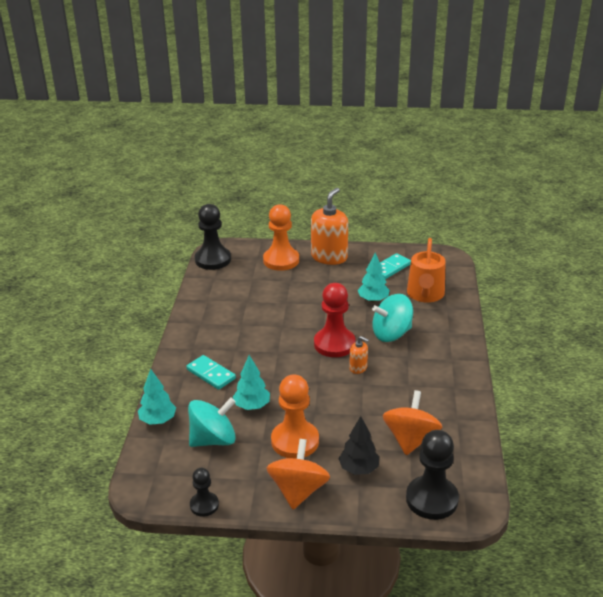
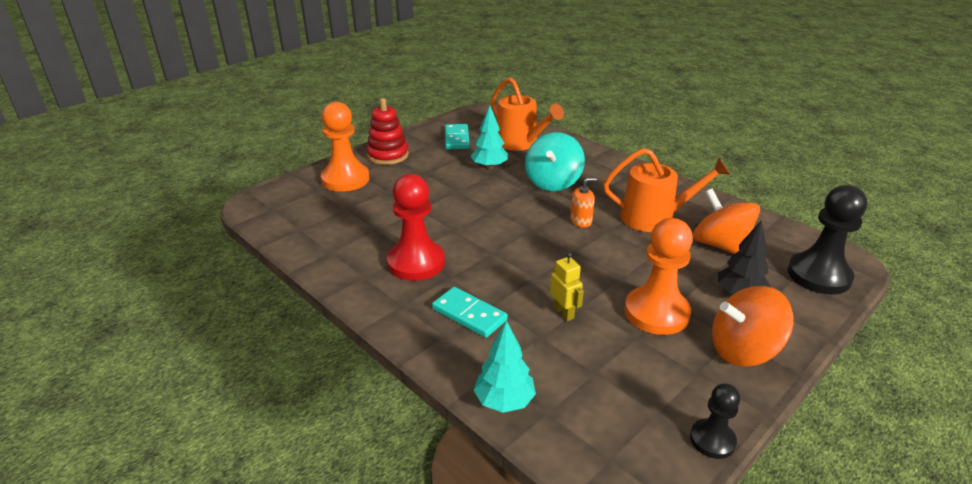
camera: 50 degrees left, 0 degrees up
turquoise domino [186,355,236,390] -> turquoise domino turned 45 degrees clockwise [432,287,508,338]
turquoise spinning top [188,398,236,447] -> none
black pawn [195,204,231,270] -> none
turquoise tree [233,355,270,410] -> yellow robot [550,252,584,321]
orange spinning top [267,439,330,509] -> orange spinning top turned 60 degrees counterclockwise [712,286,794,367]
orange soap dispenser [311,188,348,265] -> red stacking toy [366,98,409,165]
red pawn [314,283,356,357] -> red pawn moved to [387,174,445,281]
none -> orange watering can [603,148,730,232]

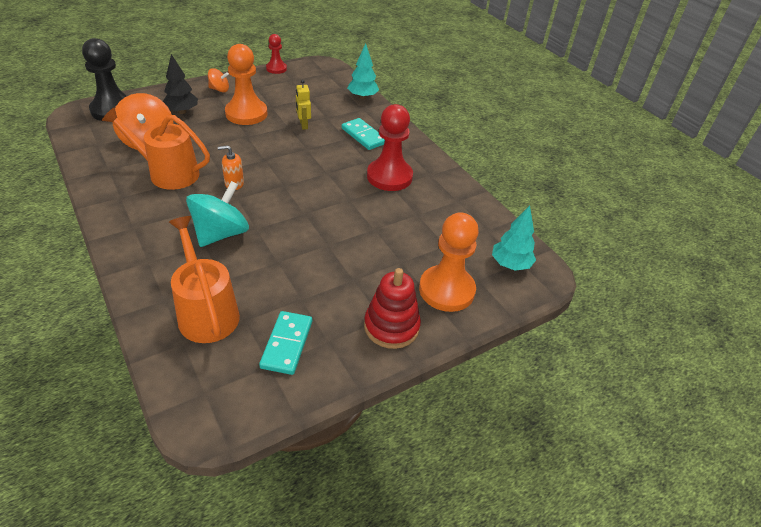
camera: 170 degrees left, 10 degrees up
turquoise tree [471,106,508,169] -> turquoise tree moved to [492,206,536,271]
black pawn [690,383,740,459] -> red pawn [266,34,287,74]
orange spinning top [712,286,794,367] -> orange spinning top [208,68,229,92], size x0.53

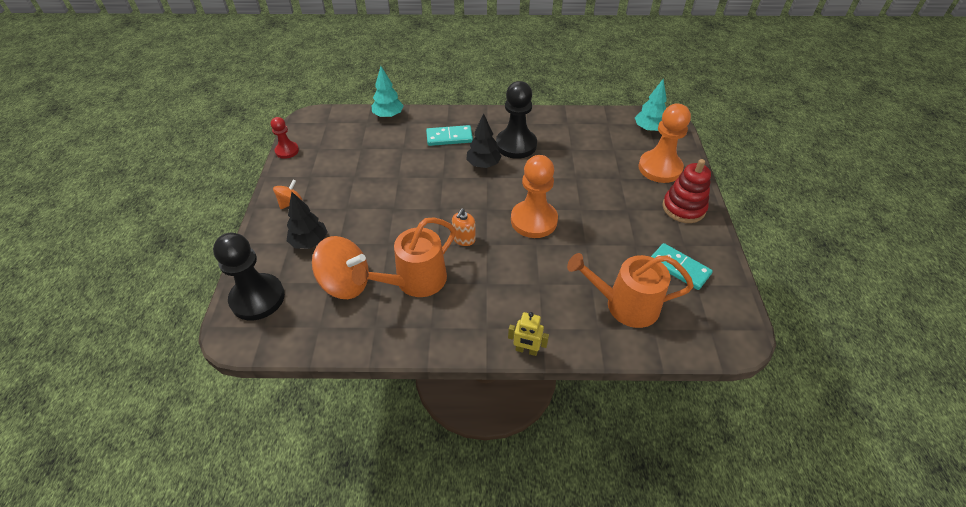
camera: 55 degrees left, 5 degrees up
turquoise spinning top [186,181,249,247] -> none
orange pawn [225,44,267,125] -> orange pawn moved to [511,155,558,238]
yellow robot [296,80,311,130] -> yellow robot moved to [508,312,549,356]
red pawn [367,104,413,191] -> black pawn [496,81,537,159]
none -> black tree [466,114,502,168]

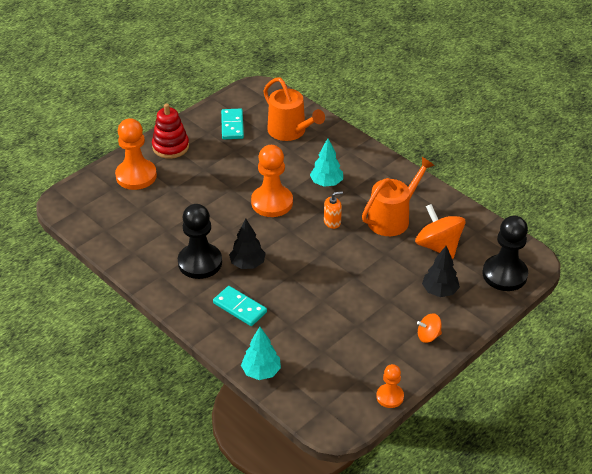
camera: 135 degrees left, 5 degrees down
red pawn [271,117,299,159] -> orange pawn [376,364,404,408]
orange watering can [352,217,456,297] -> orange watering can turned 45 degrees counterclockwise [362,157,435,236]
yellow robot [508,312,549,356] -> none
turquoise tree [635,79,667,132] -> turquoise tree moved to [310,138,343,187]

